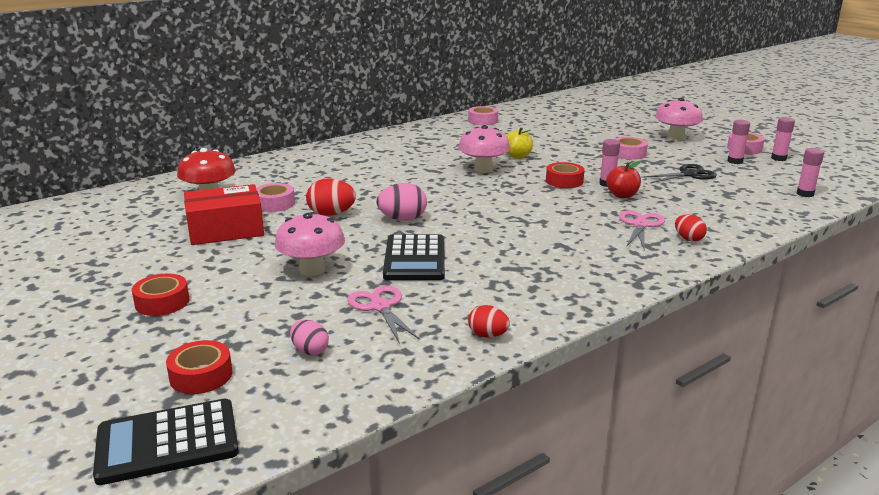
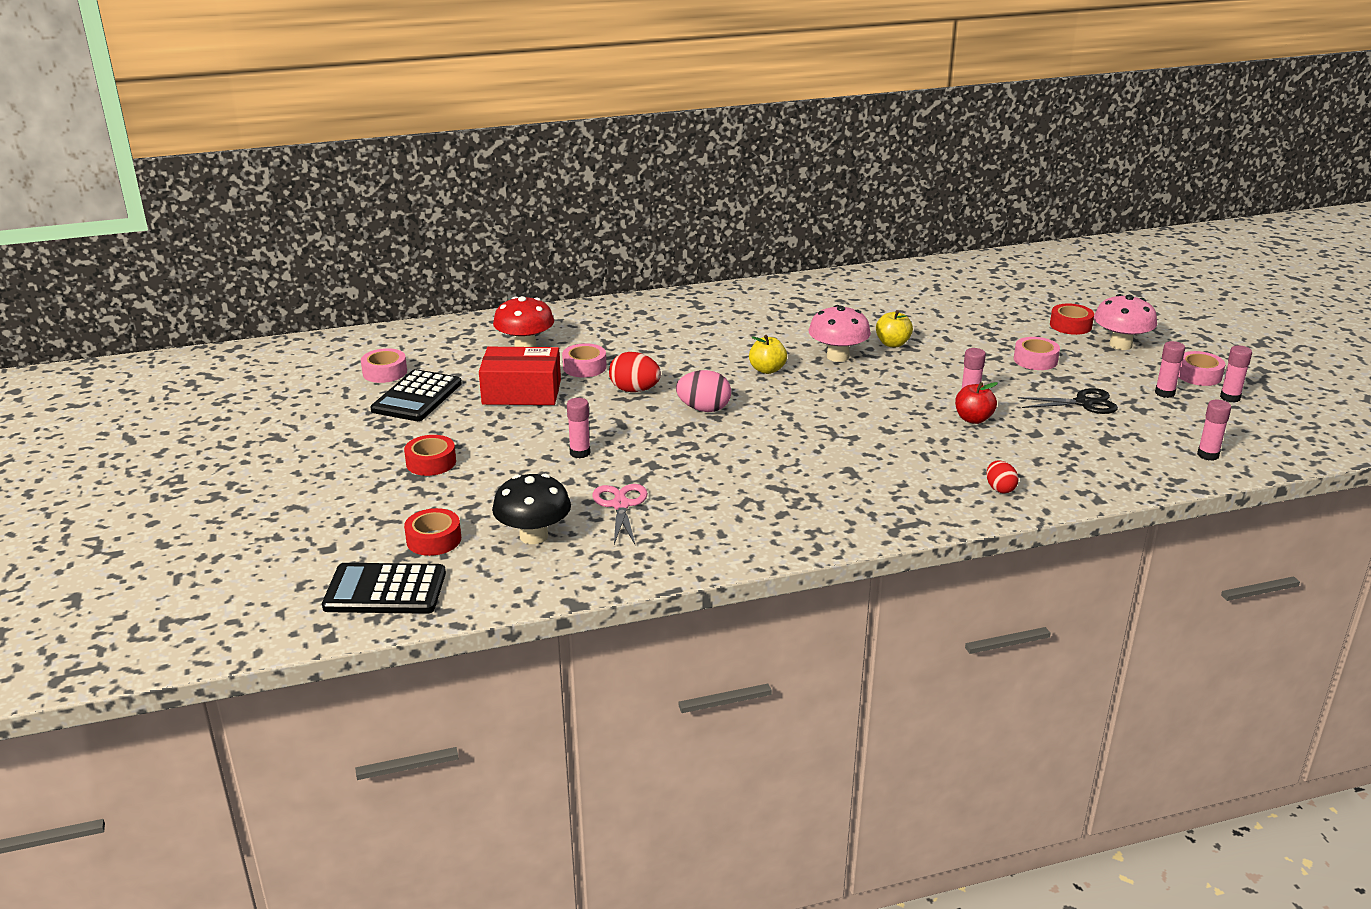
camera: 20 degrees right, 5 degrees up
pink mushroom [275,212,345,276] -> pink glue stick [567,398,591,458]
pink egg [290,320,329,355] -> black mushroom [492,474,571,544]
black calculator [383,234,445,280] -> black calculator moved to [370,369,462,421]
pink tape [468,106,498,125] -> pink tape moved to [361,348,407,383]
red egg [468,305,510,338] -> none
red tape [546,162,584,188] -> red tape moved to [1050,303,1094,335]
pink scissors [619,210,665,250] -> none
none -> yellow apple [749,335,787,374]

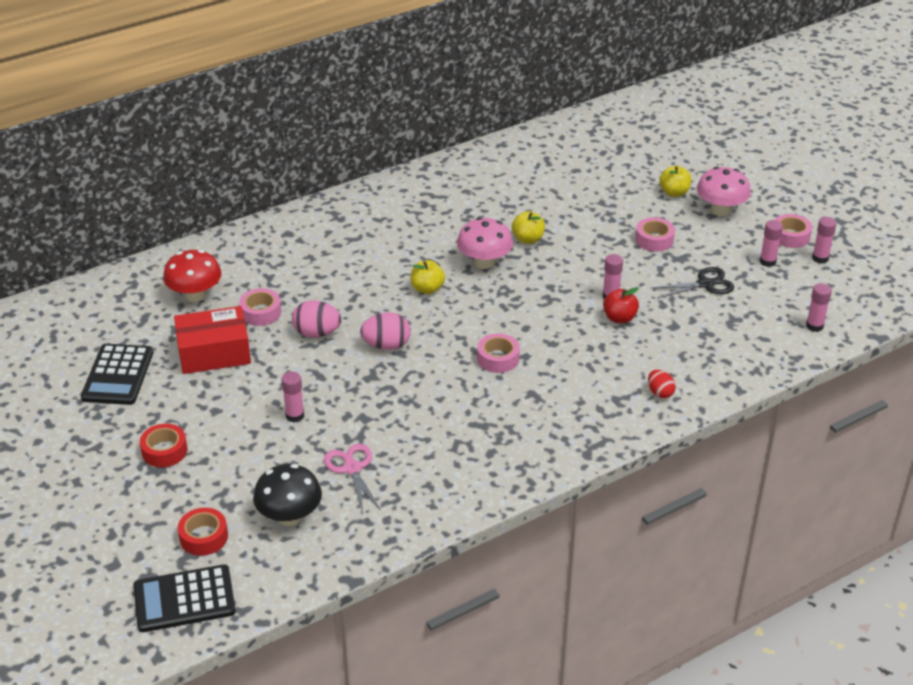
camera: 15 degrees left, 10 degrees up
pink tape [361,348,407,383] -> pink tape moved to [477,333,520,373]
red egg [609,352,661,392] -> pink egg [292,301,341,337]
red tape [1050,303,1094,335] -> yellow apple [659,166,692,197]

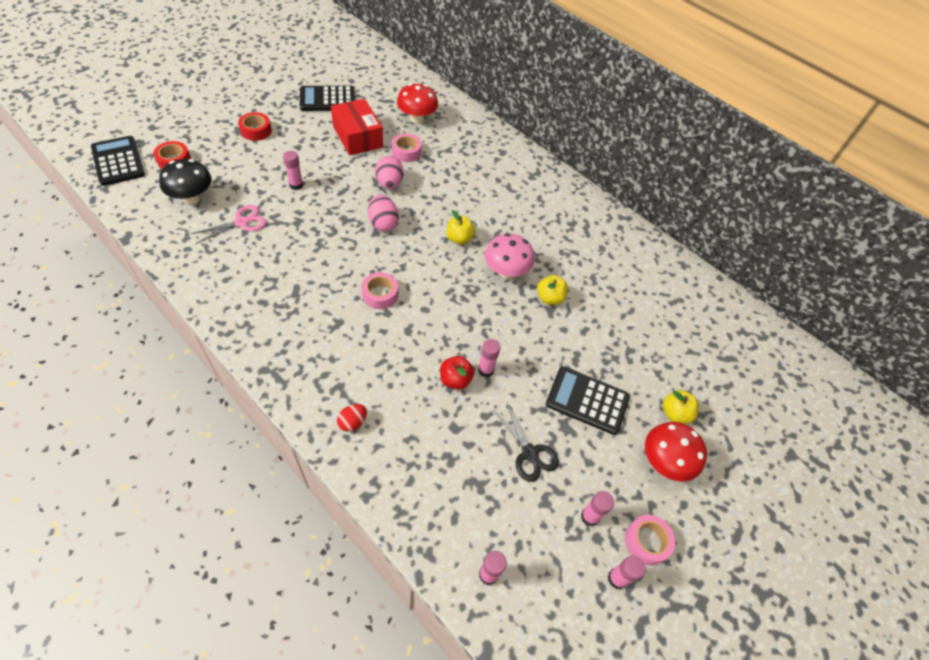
camera: 70 degrees right, 15 degrees up
pink tape [635,217,675,252] -> black calculator [546,366,630,435]
pink mushroom [697,167,751,216] -> red mushroom [645,422,707,482]

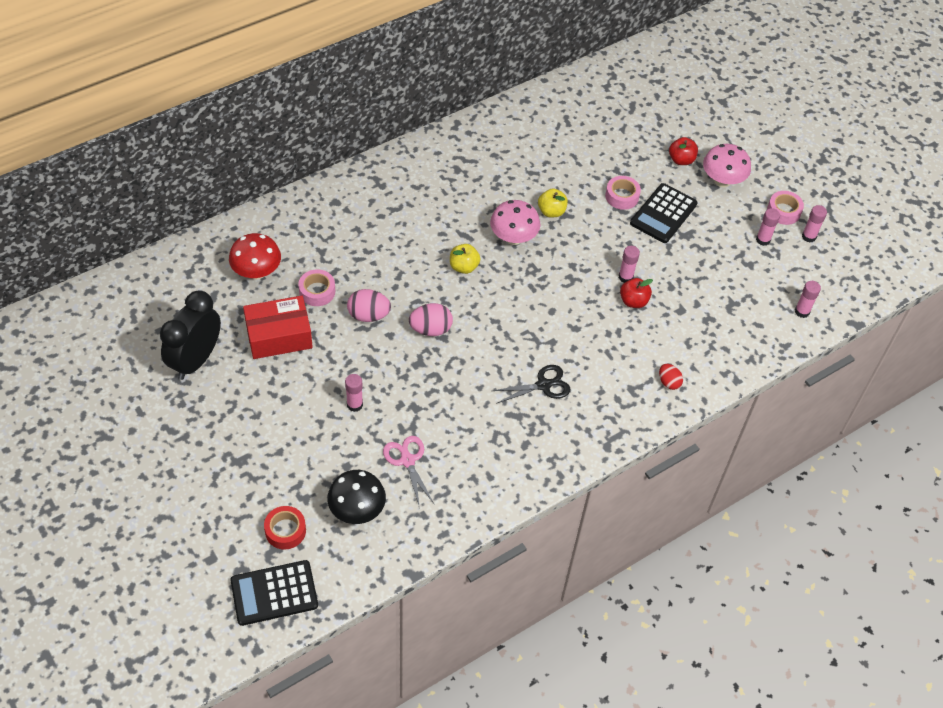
camera: 75 degrees left, 0 degrees up
red tape [238,112,272,141] -> none
black calculator [300,86,355,111] -> black clock [160,290,221,380]
pink tape [361,272,398,309] -> pink tape moved to [605,176,641,210]
black scissors [493,402,559,482] -> black scissors moved to [492,365,571,404]
red mushroom [645,422,707,482] -> pink mushroom [703,144,751,187]
yellow apple [663,390,699,424] -> red apple [669,137,698,165]

